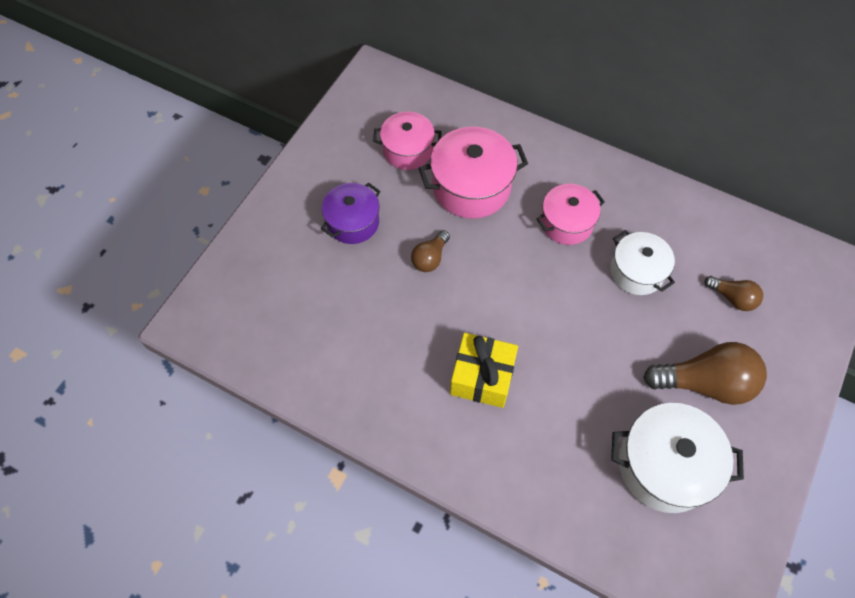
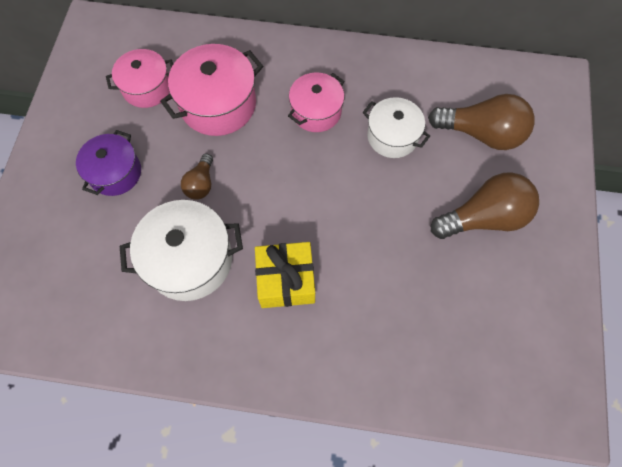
camera: 20 degrees left, 5 degrees up
white pot [611,403,744,513] -> white pot moved to [120,200,243,301]
brown light bulb [705,276,763,311] -> brown light bulb [428,94,535,150], size x1.87

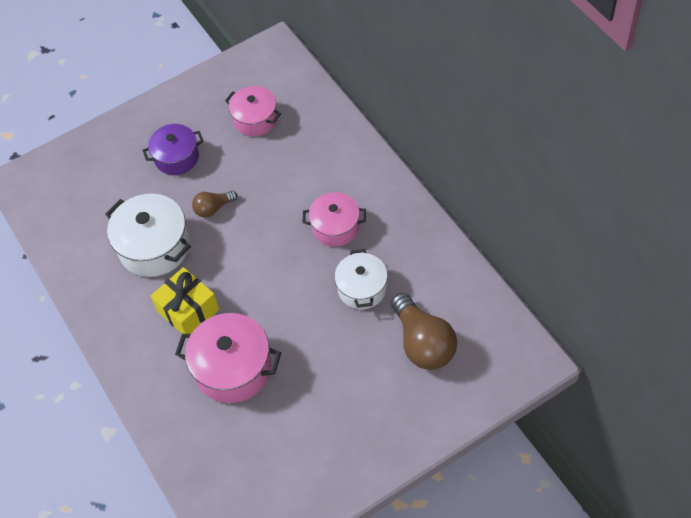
camera: 55 degrees right, 10 degrees down
pink pot [160,44,263,136] -> pink pot moved to [175,313,281,403]
brown light bulb [431,172,539,239] -> none

